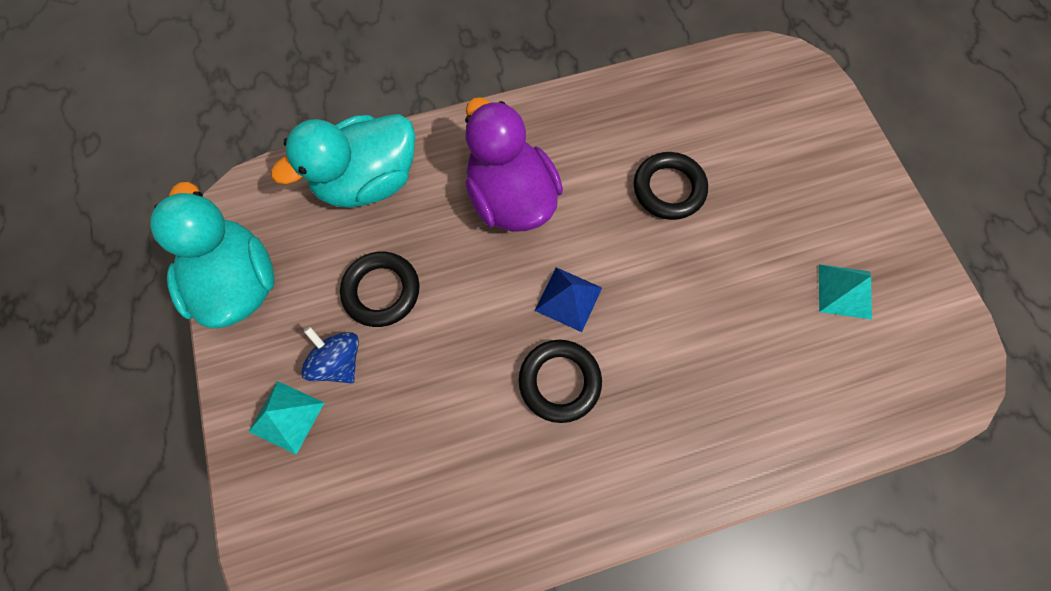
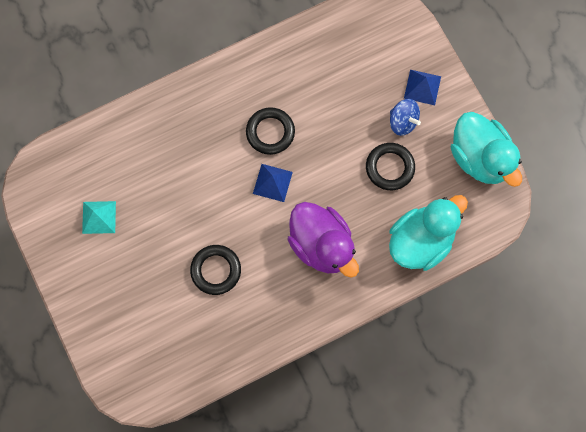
camera: 170 degrees right, 5 degrees up
turquoise pyramid [249,381,324,455] -> blue pyramid [404,70,441,105]

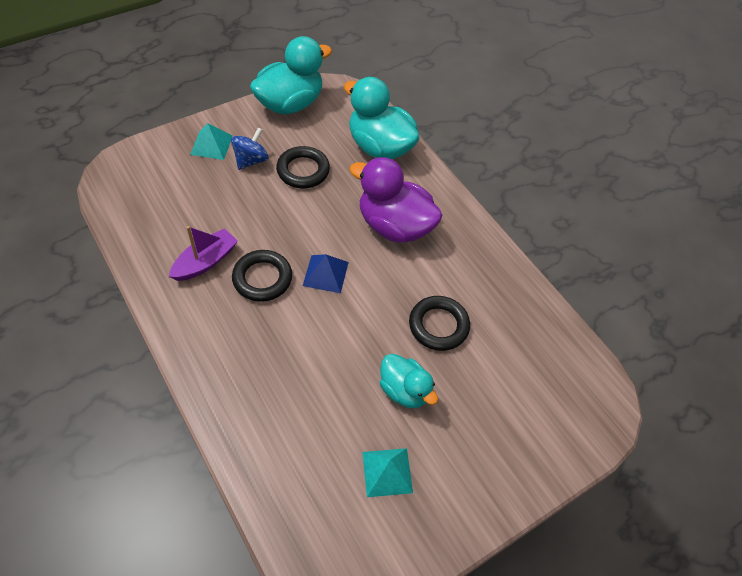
camera: 100 degrees left, 20 degrees down
purple duck [287,202,359,278] -> purple duck turned 105 degrees counterclockwise [349,157,442,243]
blue pyramid [404,70,441,105] -> turquoise pyramid [190,123,233,160]
none -> purple boat [169,226,238,281]
none -> turquoise duck [380,354,438,408]

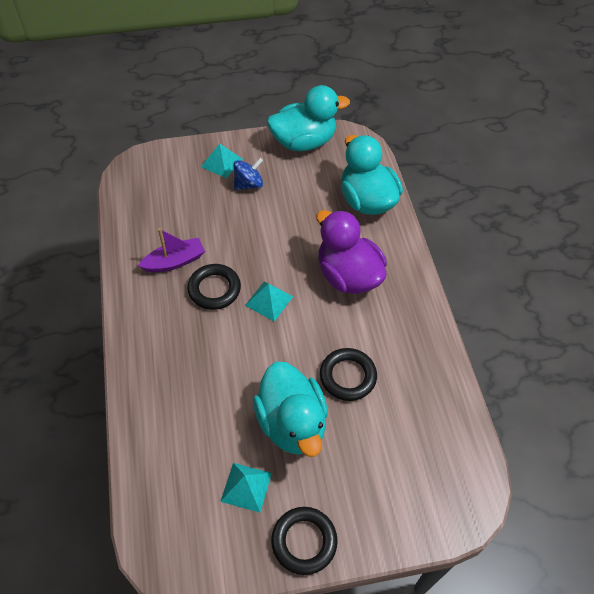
camera: 25 degrees right, 0 degrees up
black ring [276,146,330,188] -> black ring moved to [271,507,338,575]
blue pyramid [303,254,349,293] -> turquoise pyramid [245,281,293,322]
turquoise duck [380,354,438,408] -> turquoise duck [253,362,328,457], size x1.67

